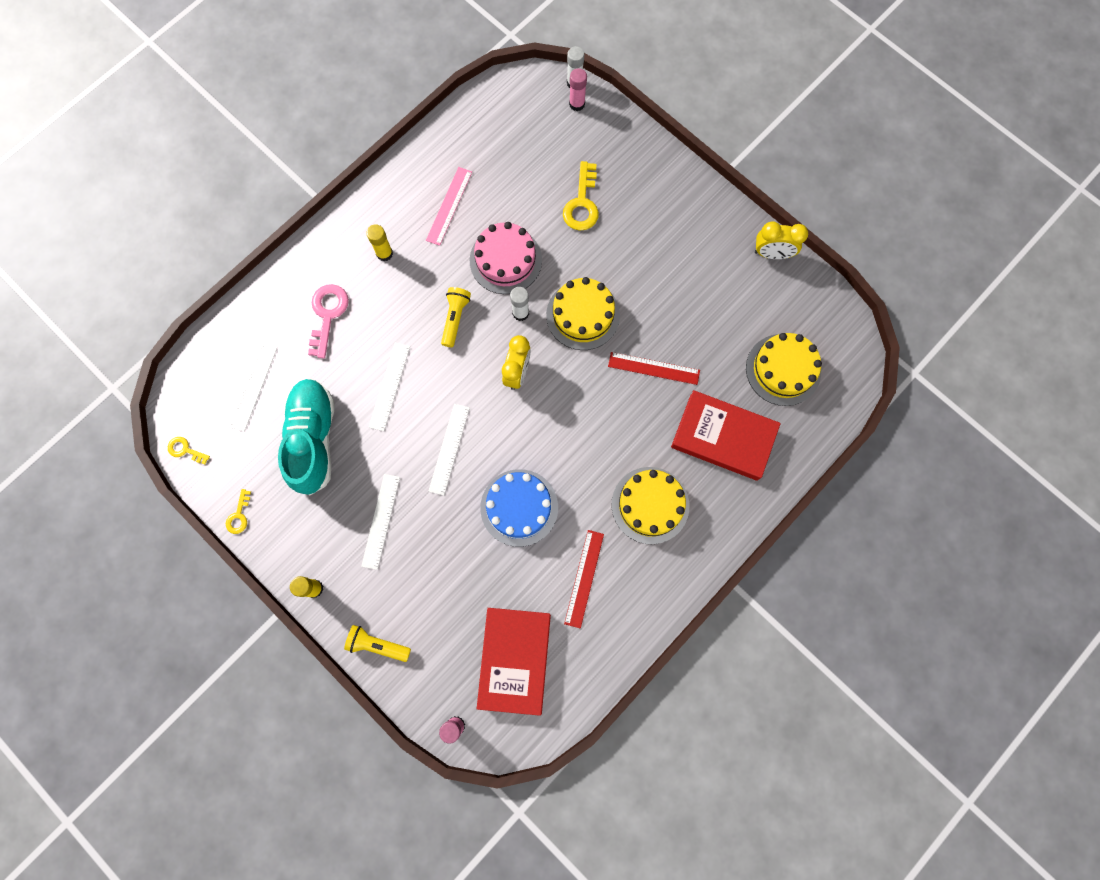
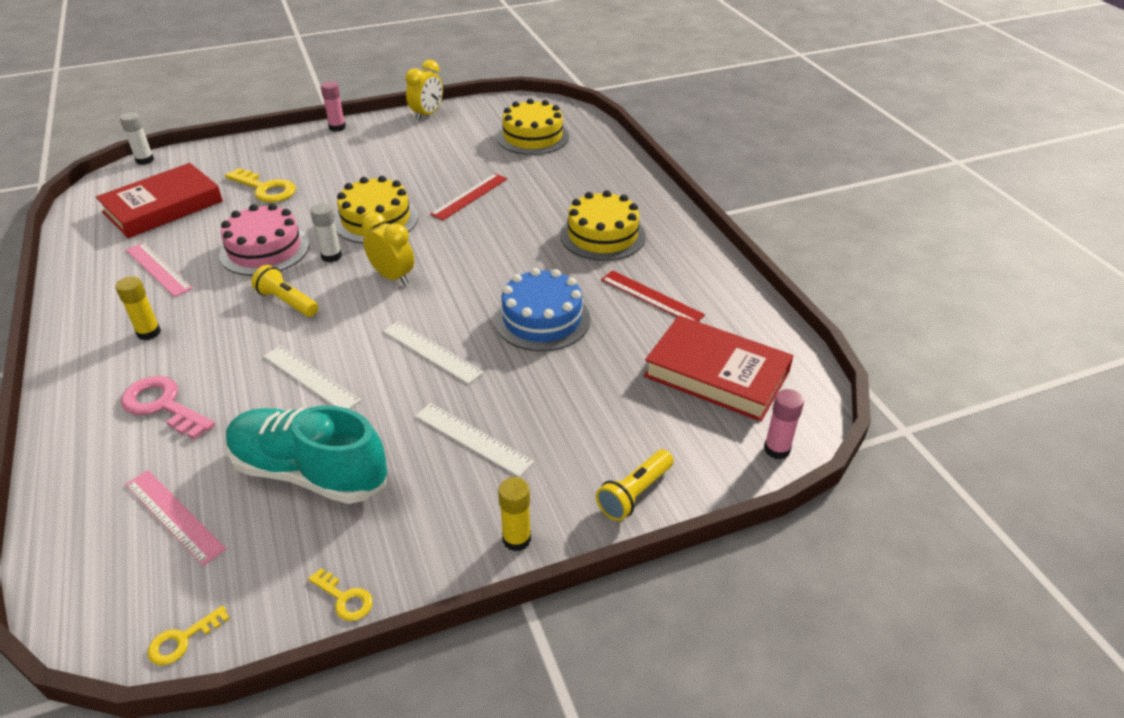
camera: 65 degrees left, 35 degrees down
white ruler [229,343,277,432] -> pink ruler [125,470,227,566]
pink glue stick [569,68,587,111] -> pink glue stick moved to [321,81,346,132]
red book [671,390,781,481] -> red book moved to [96,163,223,238]

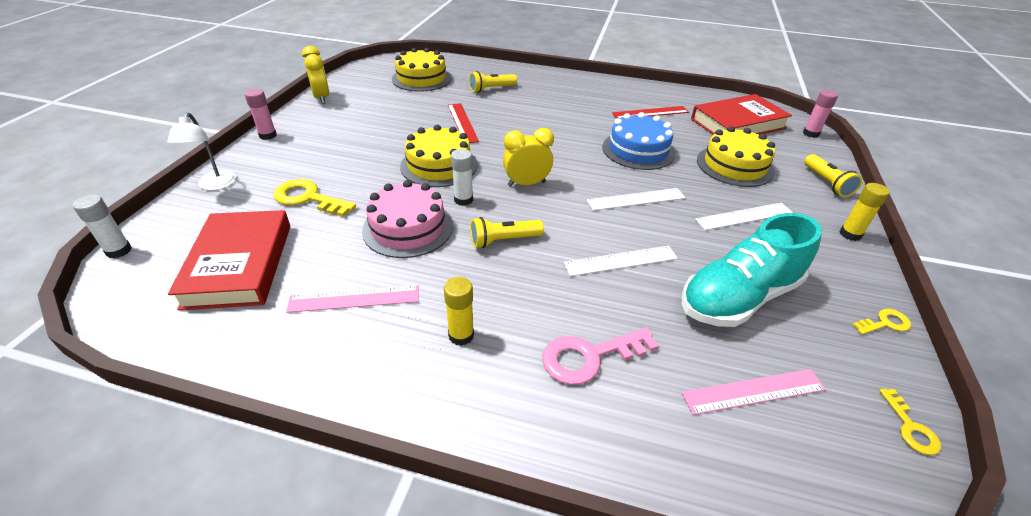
camera: 55 degrees left, 0 degrees up
yellow key [225,168,296,202] -> yellow key turned 135 degrees counterclockwise [273,179,356,217]
yellow cake [560,190,646,261] -> yellow cake moved to [697,126,775,187]
none -> white lamp [167,112,236,191]
none -> yellow flashlight [469,71,517,93]

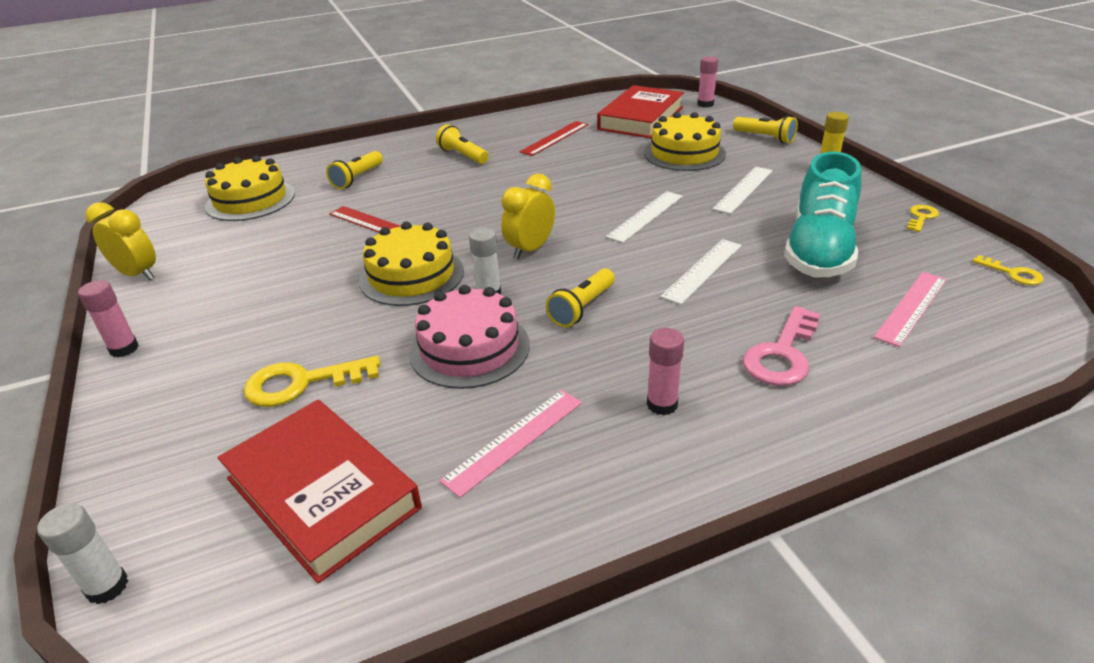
camera: 35 degrees left, 5 degrees down
white lamp [167,112,236,191] -> none
yellow glue stick [444,277,474,346] -> pink glue stick [647,328,684,416]
blue cake [602,112,675,170] -> none
none -> yellow flashlight [436,124,489,164]

